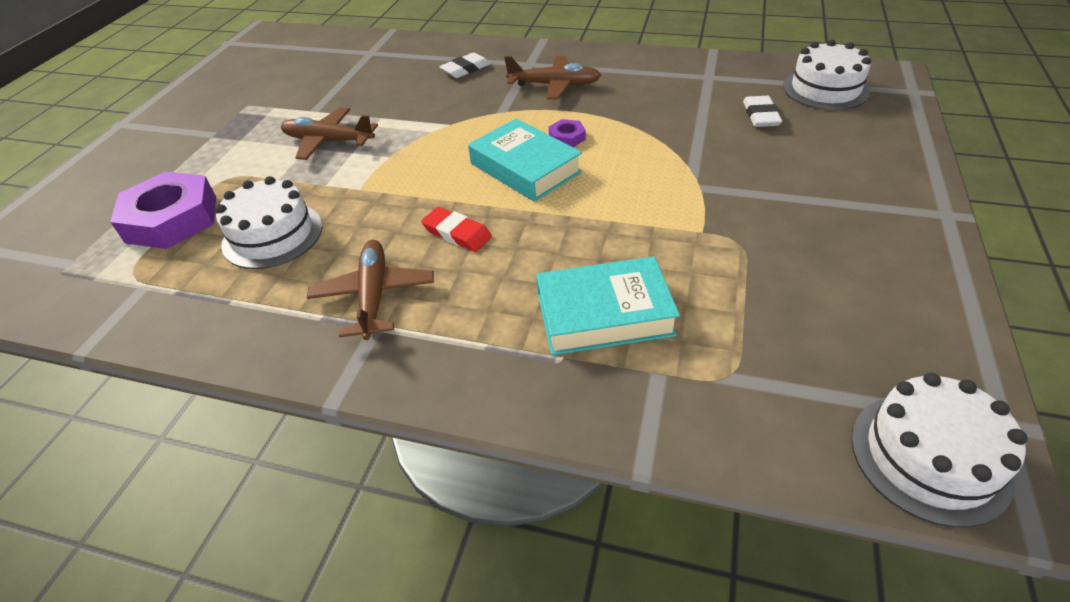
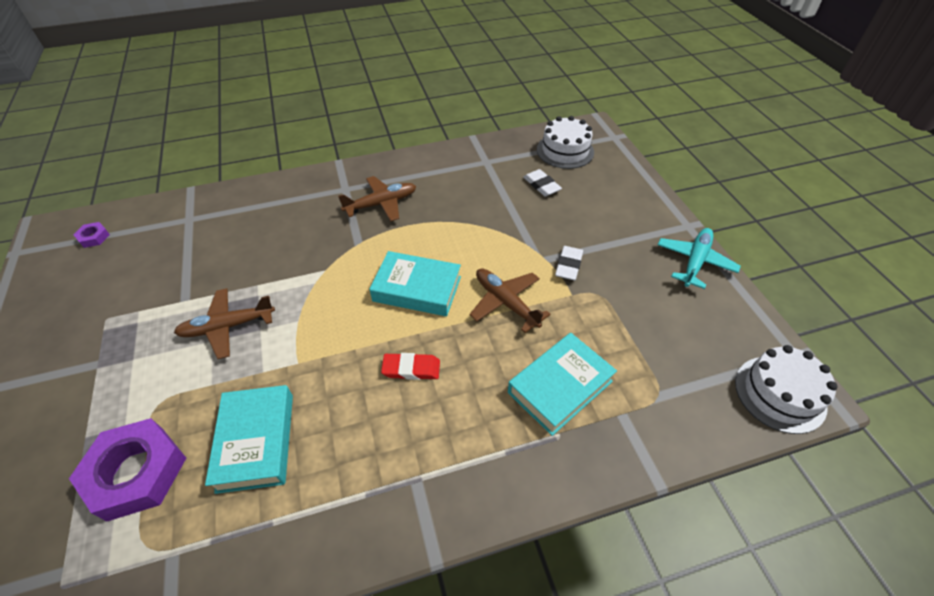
camera: 35 degrees left, 5 degrees up
white cake [215,176,323,269] -> turquoise book [205,385,293,494]
brown plane [307,240,434,340] -> brown plane moved to [469,269,551,333]
white eraser [439,52,491,78] -> white eraser moved to [555,246,583,280]
purple nut [549,119,586,147] -> purple nut moved to [73,222,110,248]
none -> turquoise plane [658,228,741,289]

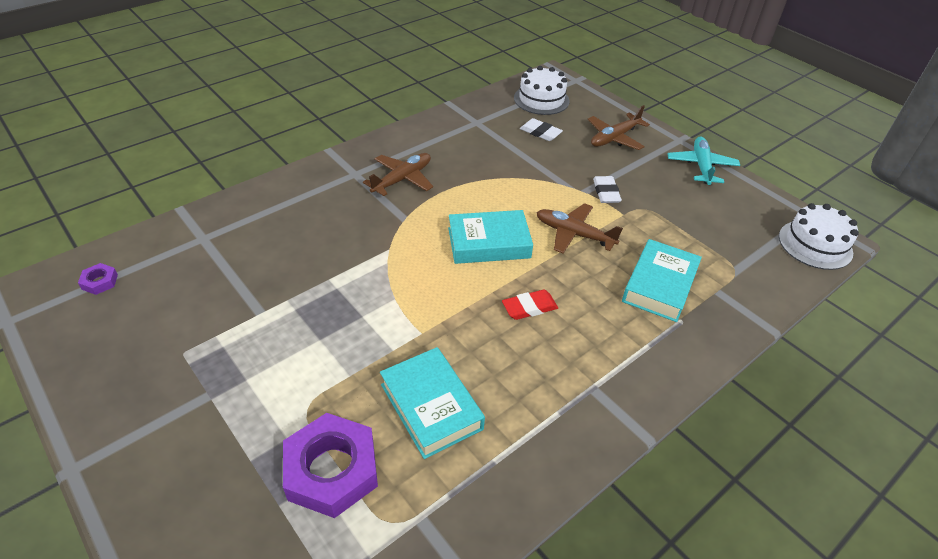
camera: 25 degrees left, 5 degrees down
brown plane [174,288,275,359] -> brown plane moved to [588,105,650,150]

